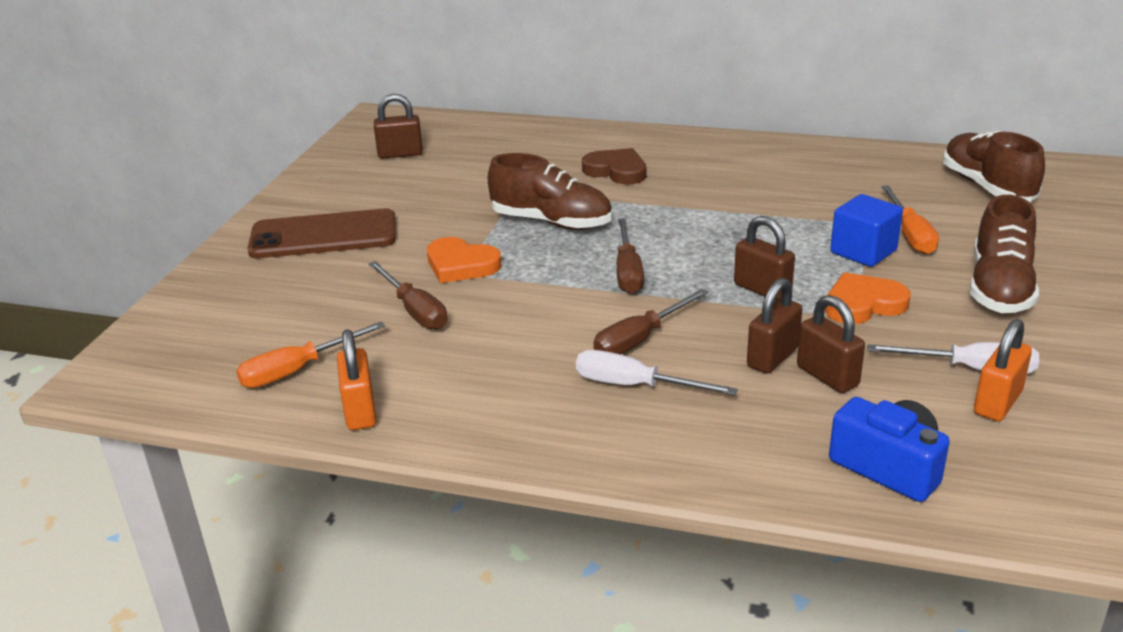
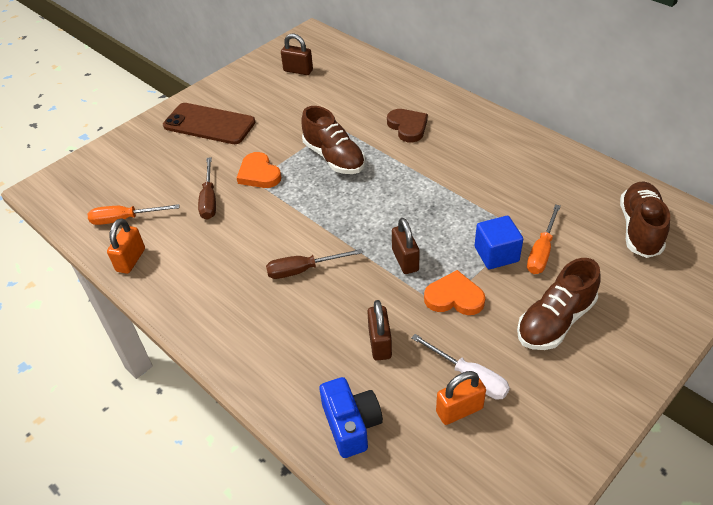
camera: 30 degrees right, 15 degrees up
white screwdriver [576,350,738,395] -> none
brown screwdriver [617,219,644,294] -> none
brown padlock [747,278,802,373] -> none

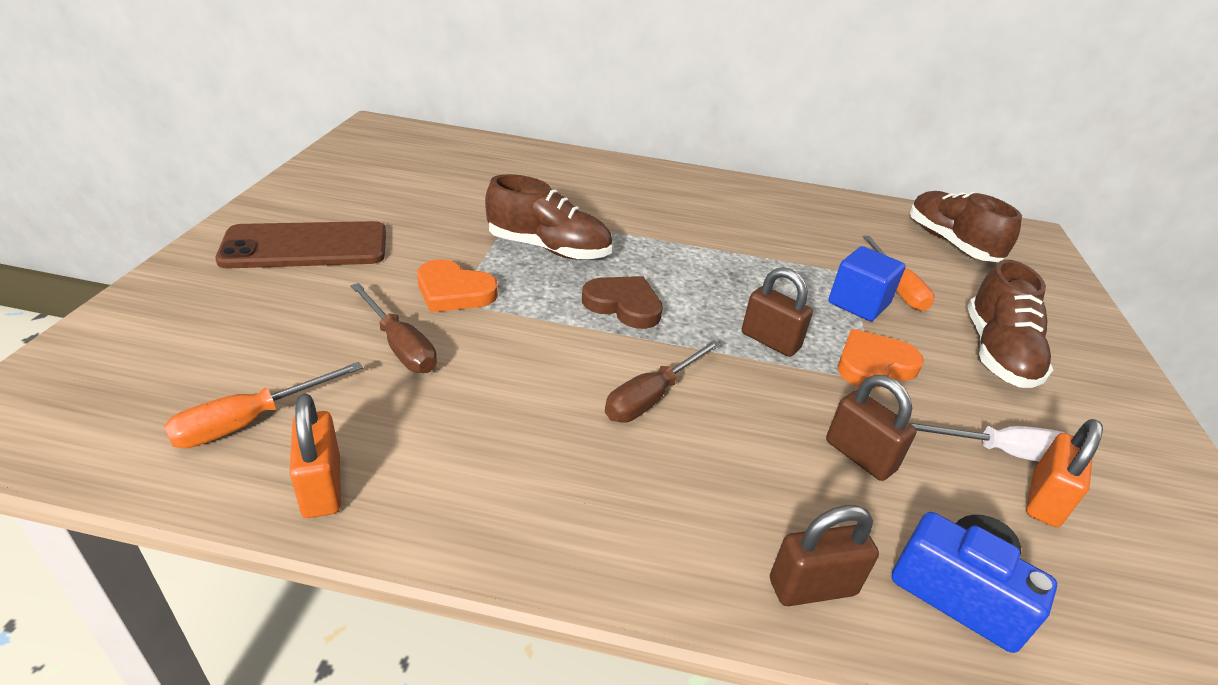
camera: 40 degrees left, 10 degrees down
brown padlock [281,34,313,75] -> brown padlock moved to [770,505,879,606]
brown heart [387,109,428,142] -> brown heart moved to [582,276,663,329]

